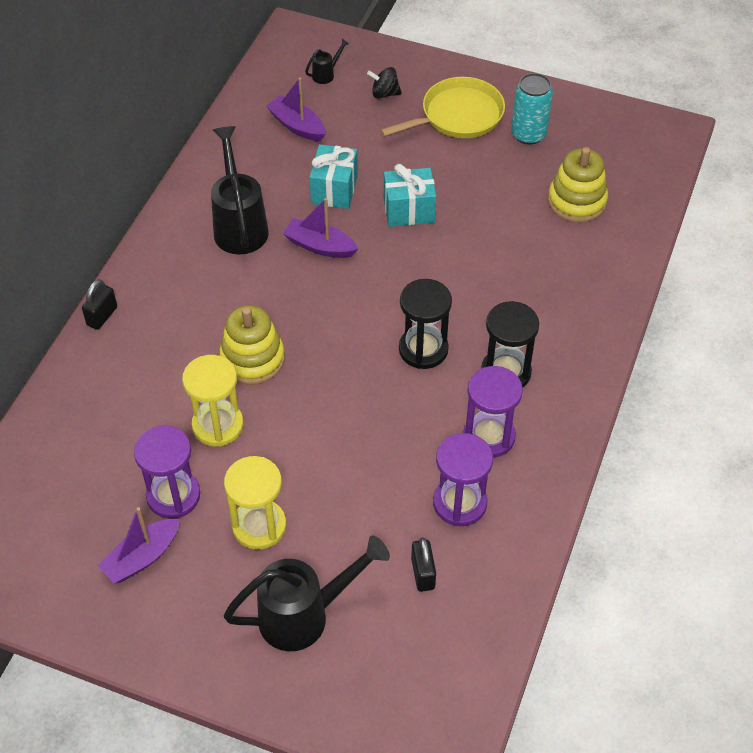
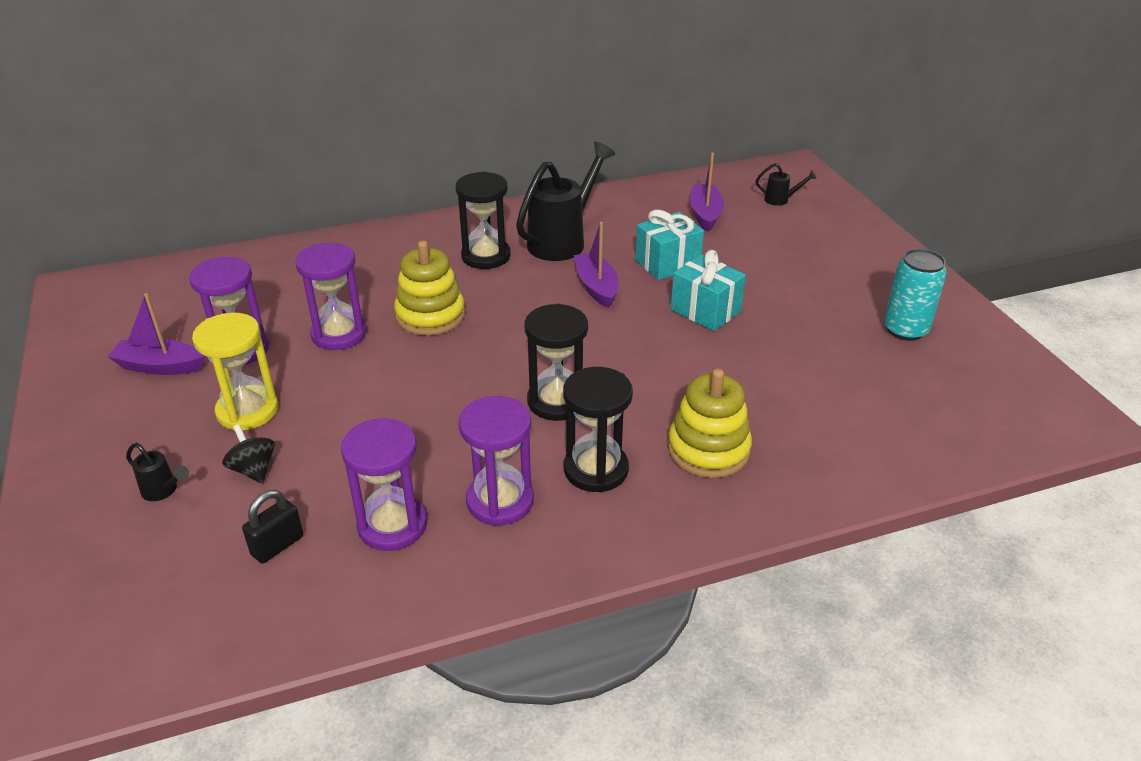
camera: 50 degrees right, 15 degrees down
black padlock [82,279,117,330] -> none
yellow hourglass [182,355,244,447] -> purple hourglass [295,242,367,350]
black watering can [224,535,390,651] -> black watering can [126,443,189,501], size x0.44
black spinning top [367,67,402,99] -> black spinning top moved to [222,424,275,484]
yellow pan [380,77,505,138] -> none
yellow stacking toy [548,147,608,223] -> yellow stacking toy moved to [668,369,752,478]
none -> black hourglass [456,172,511,269]

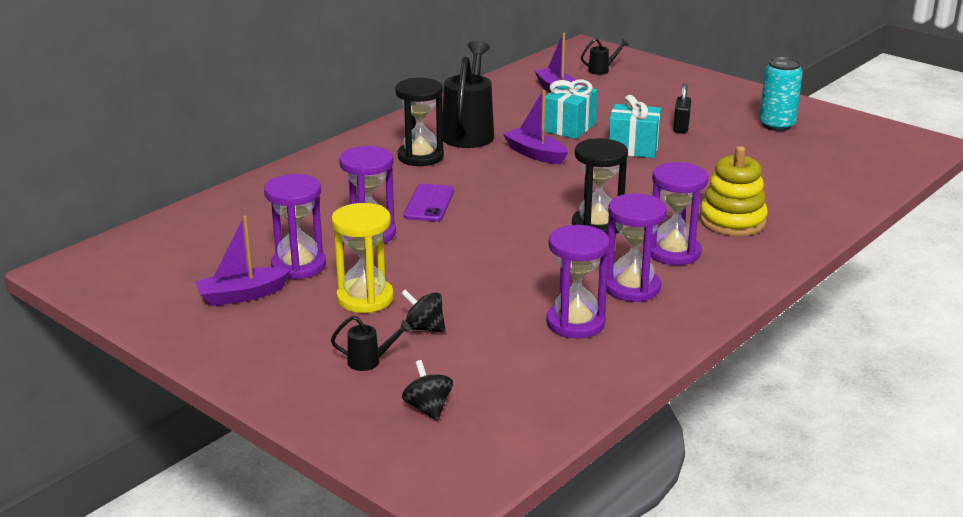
camera: 30 degrees left, 10 degrees down
black padlock [242,490,303,564] -> black padlock moved to [673,83,691,133]
yellow stacking toy [394,241,465,335] -> purple phone [404,184,454,222]
black hourglass [563,367,633,492] -> purple hourglass [651,162,708,265]
none -> black spinning top [402,360,453,421]

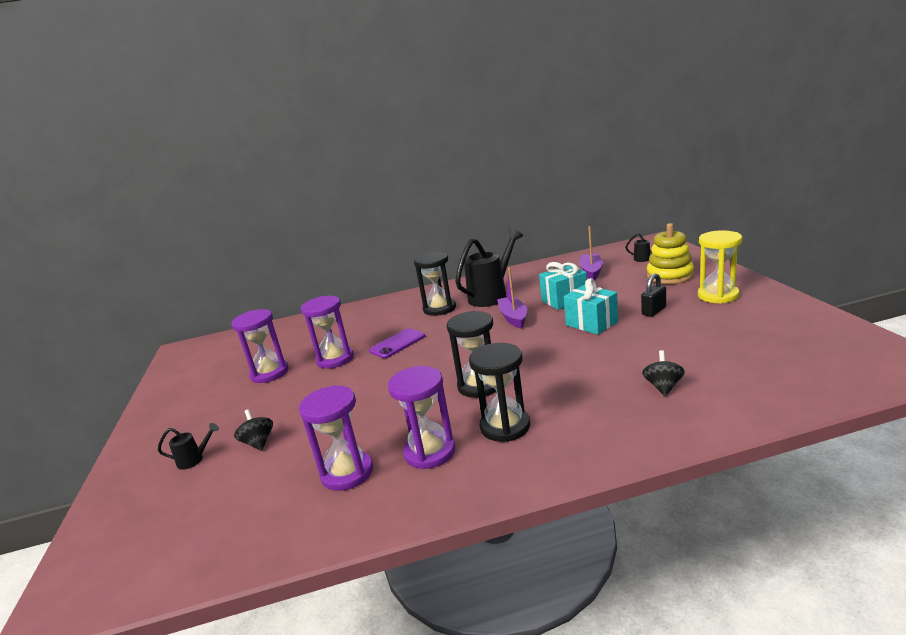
camera: 40 degrees right, 5 degrees down
purple boat [195,216,291,306] -> none
yellow hourglass [331,203,394,313] -> yellow hourglass moved to [698,230,742,304]
black watering can [331,316,411,371] -> black watering can turned 45 degrees counterclockwise [158,423,219,470]
black spinning top [402,360,453,421] -> black spinning top moved to [642,350,685,396]
purple hourglass [651,162,708,265] -> black hourglass [469,343,530,442]
yellow stacking toy [700,146,768,236] -> yellow stacking toy moved to [647,223,694,284]
turquoise can [759,57,803,131] -> none

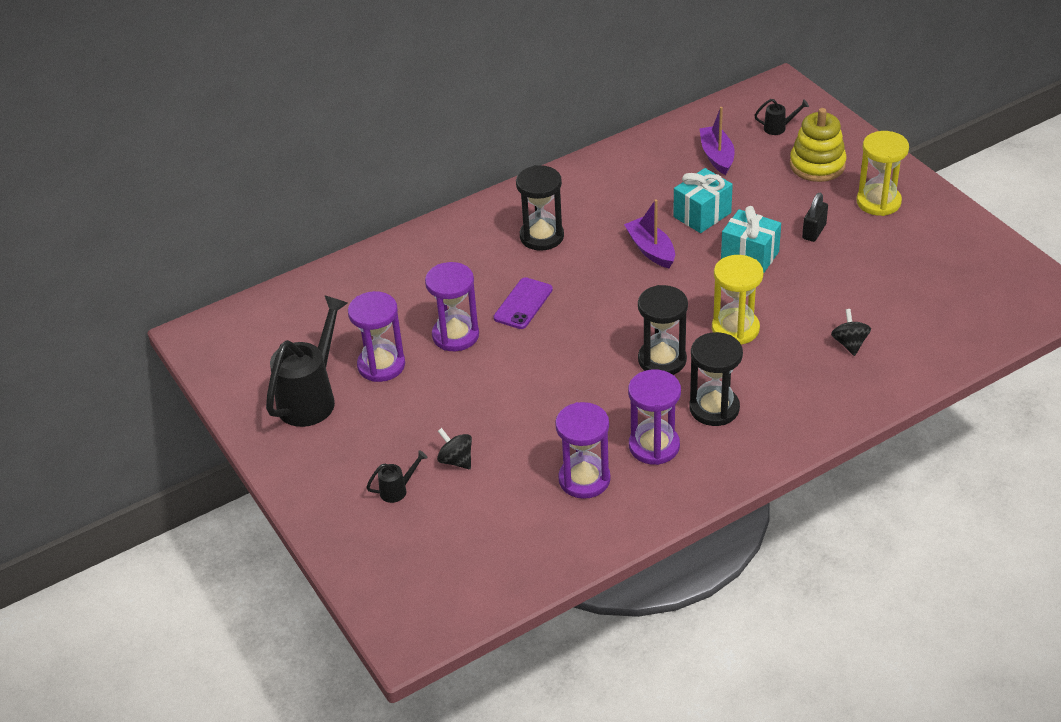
camera: 20 degrees left, 20 degrees up
black watering can [455,228,523,307] -> black watering can moved to [266,295,348,427]
none -> yellow hourglass [712,255,764,345]

